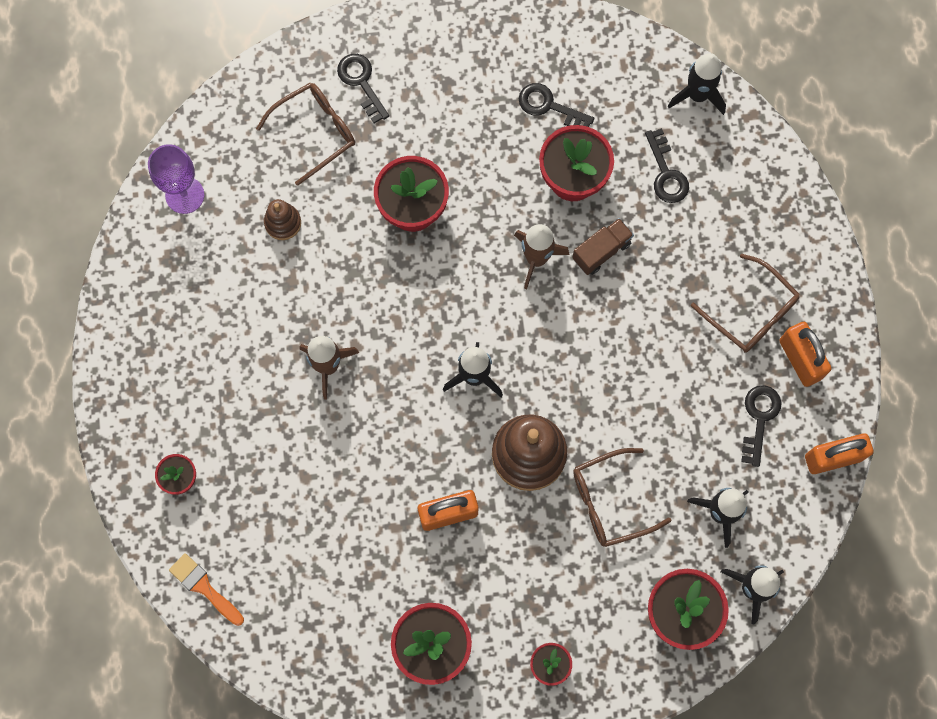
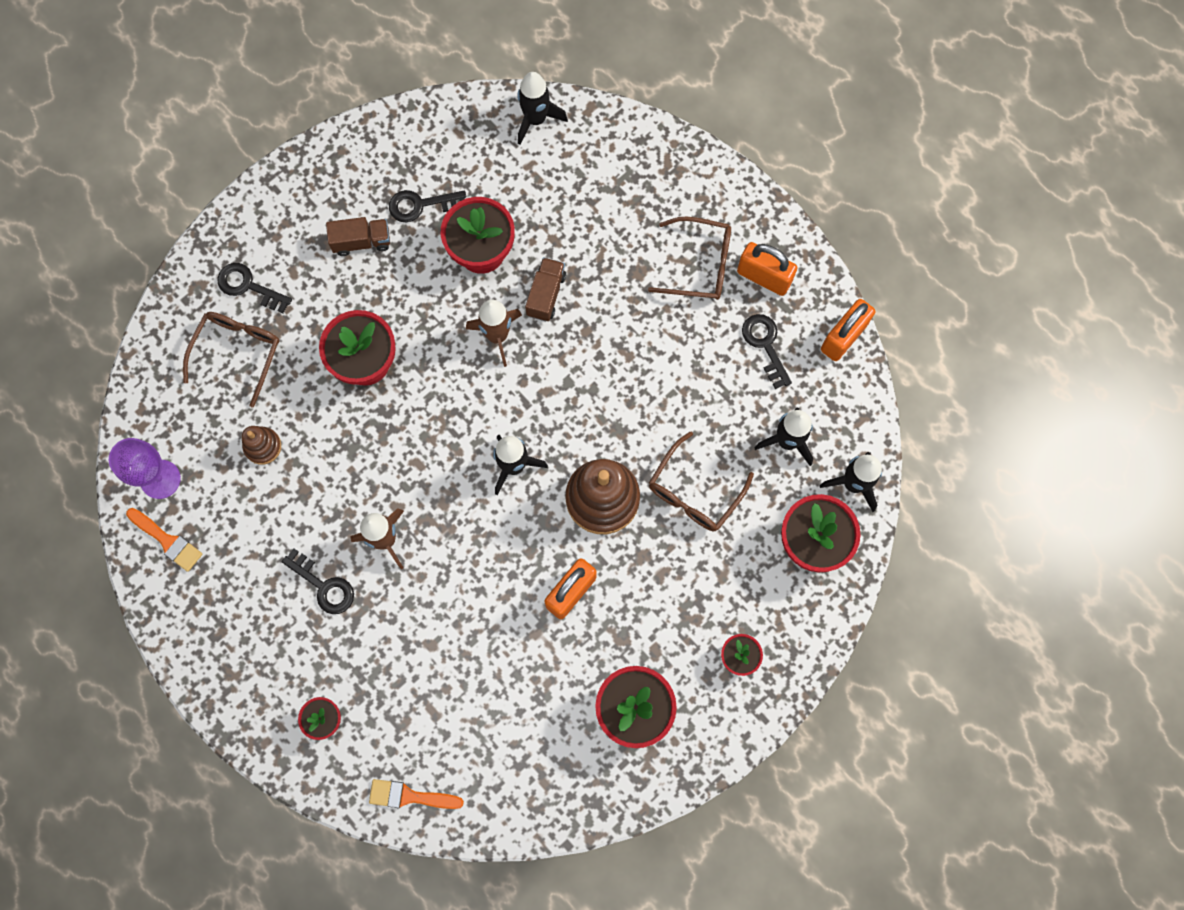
camera: 35 degrees left, 0 degrees up
black key [645,128,689,203] -> black key moved to [282,549,354,614]
none -> orange brush [126,508,202,572]
none -> brown truck [326,217,390,256]

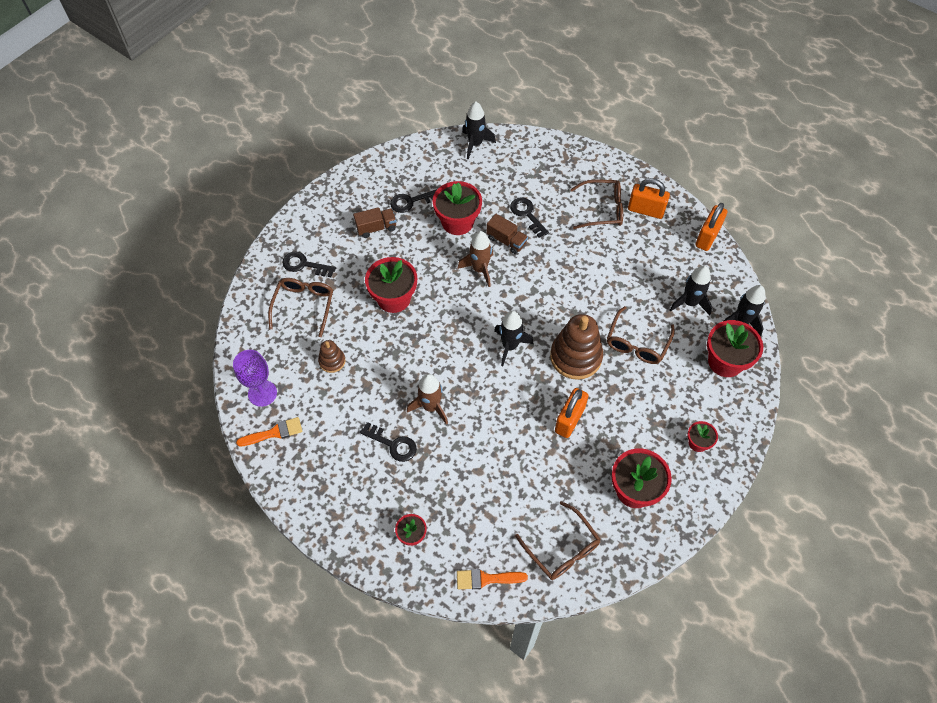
camera: 10 degrees left, 15 degrees down
orange brush [126,508,202,572] -> orange brush turned 45 degrees counterclockwise [236,417,302,447]
brown truck [525,257,566,321] -> brown truck turned 120 degrees clockwise [486,214,528,254]
black key [742,314,792,389] -> black key moved to [510,197,549,238]
none -> brown glasses [515,501,601,580]

